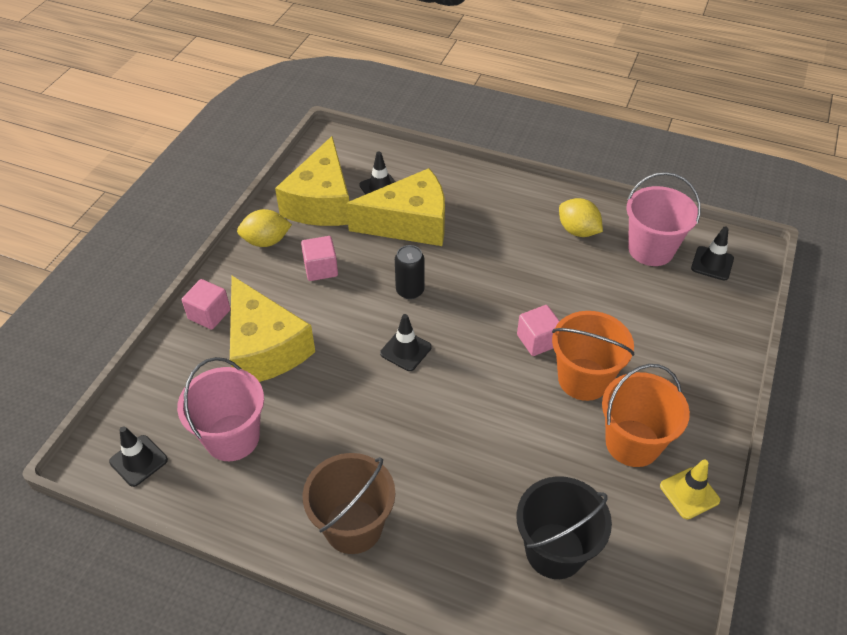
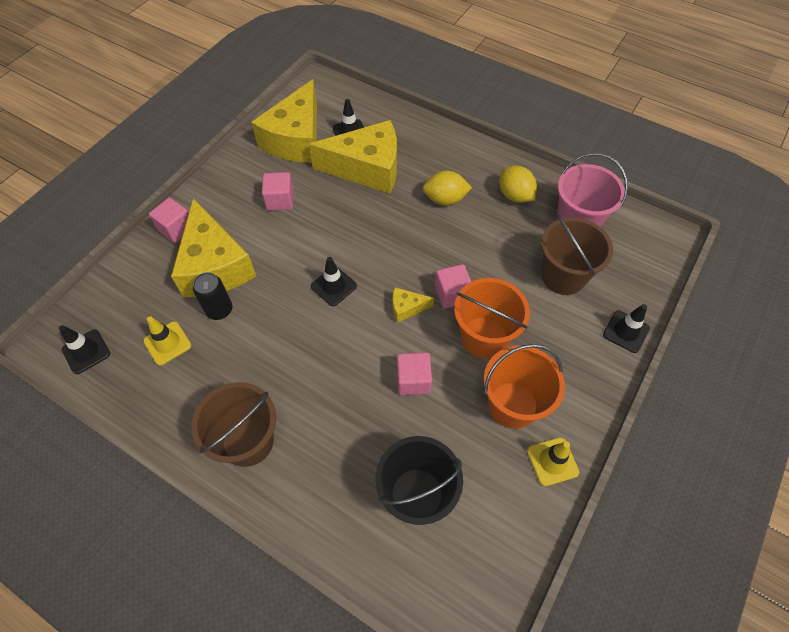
camera: 10 degrees right, 10 degrees up
pink bucket [177,357,264,461] -> yellow traffic cone [143,316,191,365]
yellow lemon [237,209,292,247] -> yellow lemon moved to [422,171,472,206]
black can [395,245,424,299] -> black can moved to [193,272,232,320]
black traffic cone [691,227,734,281] -> black traffic cone moved to [603,304,650,353]
none -> yellow cheese [393,287,434,323]
none -> pink cube [397,353,432,395]
none -> brown bucket [541,215,613,295]

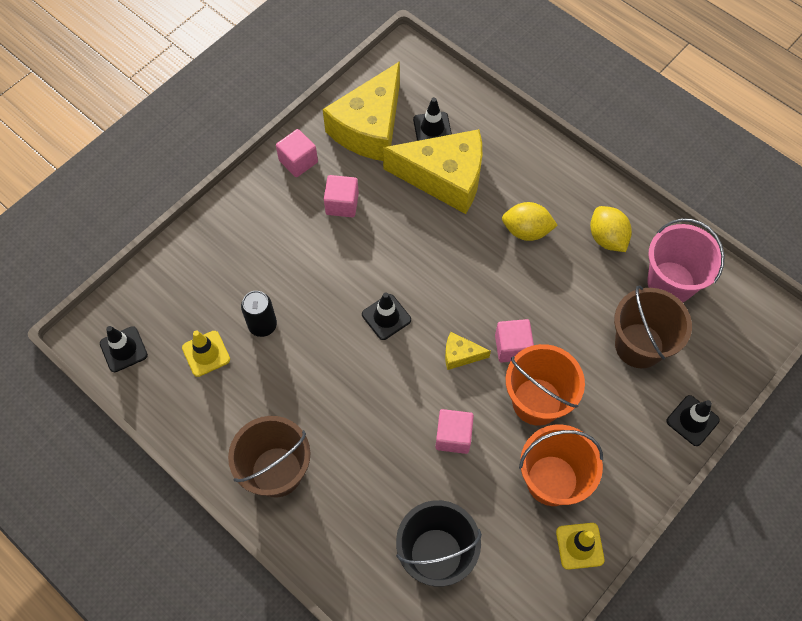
camera: 10 degrees right, 5 degrees up
pink cube [149,198,189,243] -> pink cube moved to [276,129,318,177]
yellow cheese [171,198,256,297] -> none

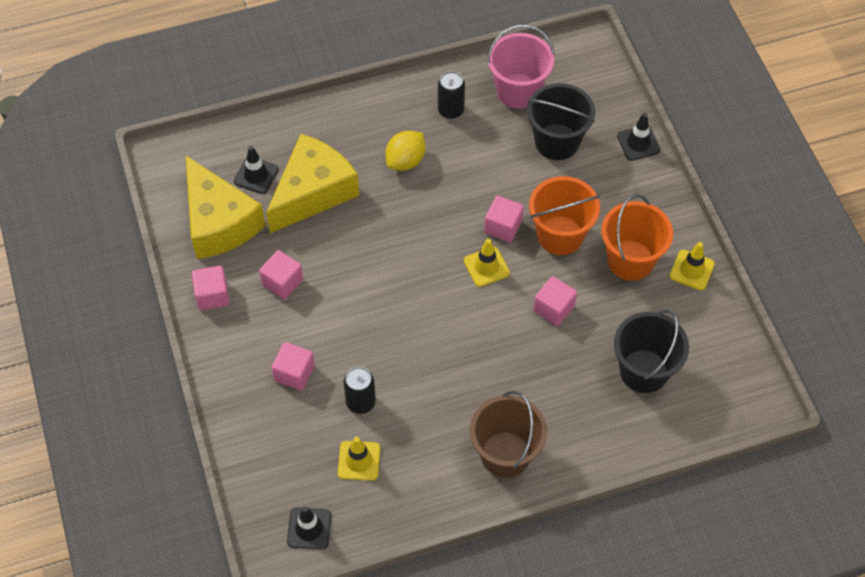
camera: 60 degrees left, 5 degrees down
black traffic cone [362,292,411,340] -> none
yellow cheese [445,332,491,370] -> yellow traffic cone [464,239,510,287]
yellow lemon [590,206,632,252] -> black can [438,71,465,119]
brown bucket [614,285,692,368] -> black bucket [527,83,595,160]
none -> pink cube [271,342,315,391]

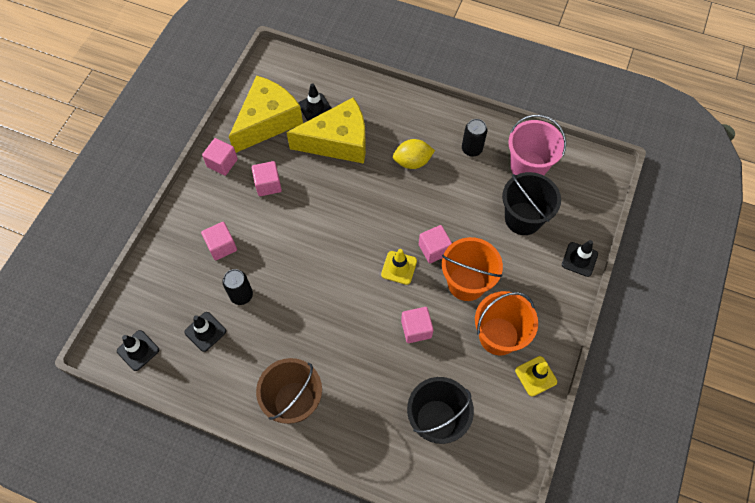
camera: 40 degrees right, 5 degrees up
yellow cheese [186,156,266,259] -> yellow cheese turned 150 degrees counterclockwise [229,76,303,153]
yellow traffic cone [338,437,380,481] -> black traffic cone [184,312,226,352]

